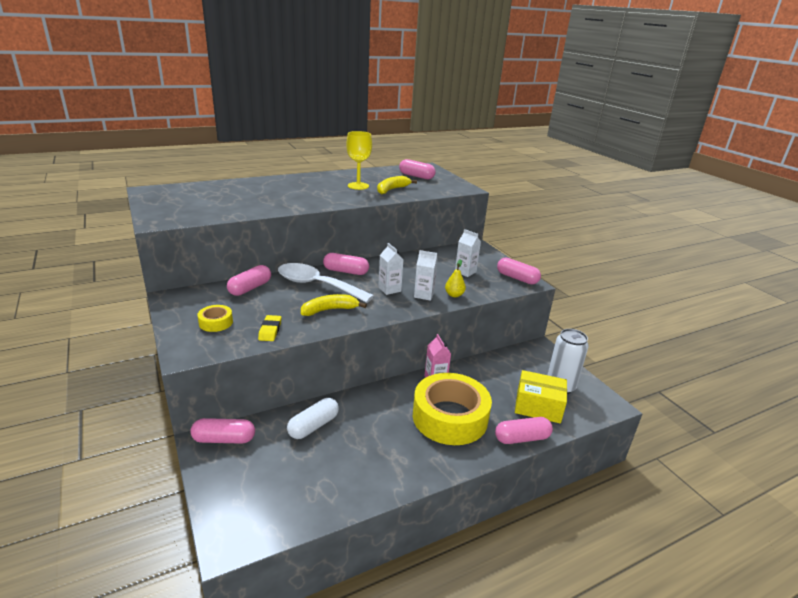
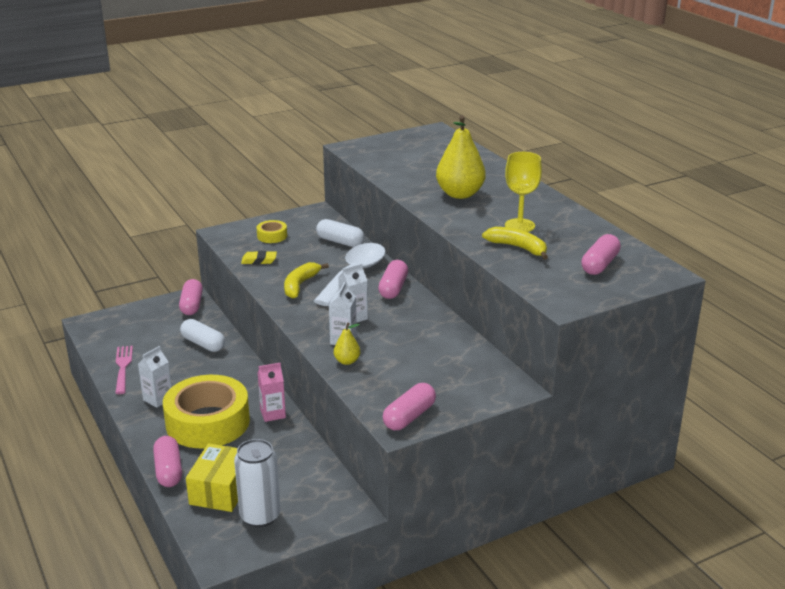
camera: 90 degrees right, 0 degrees up
pink capsule [227,265,271,296] -> white capsule [316,219,364,247]
yellow banana [301,294,367,316] -> yellow banana turned 135 degrees counterclockwise [284,262,329,299]
white carton [455,229,481,277] -> white carton moved to [138,346,172,408]
none -> pink fork [115,346,133,394]
none -> yellow pear [436,115,486,199]

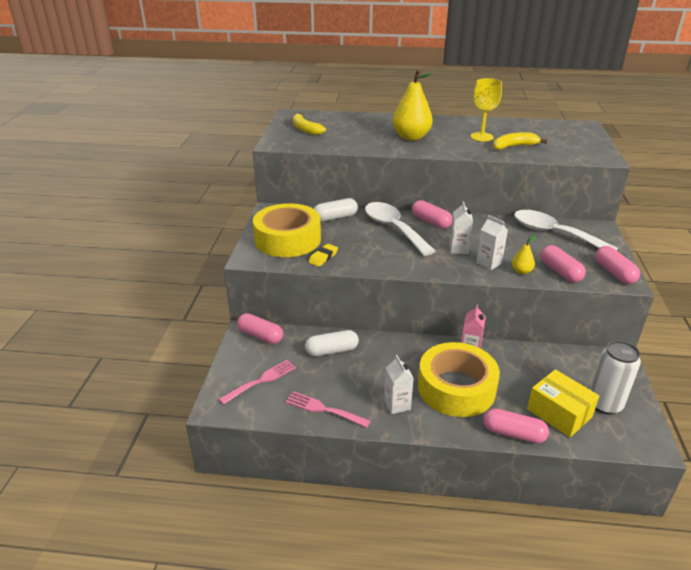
camera: 55 degrees left, 5 degrees up
yellow tape [257,220,287,243] -> yellow tape [253,203,321,257], size x2.34
yellow banana [284,262,329,299] -> yellow banana moved to [293,113,326,135]
pink capsule [581,234,621,275] -> pink capsule moved to [540,245,586,282]
none -> pink fork [219,360,296,405]
none -> white spoon [514,210,618,250]

